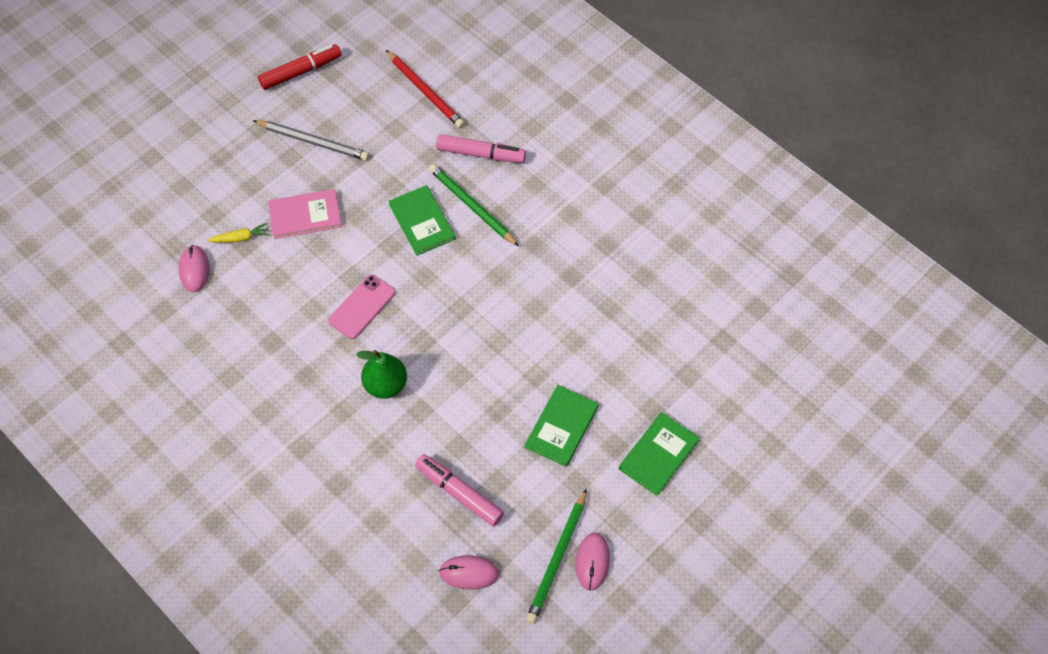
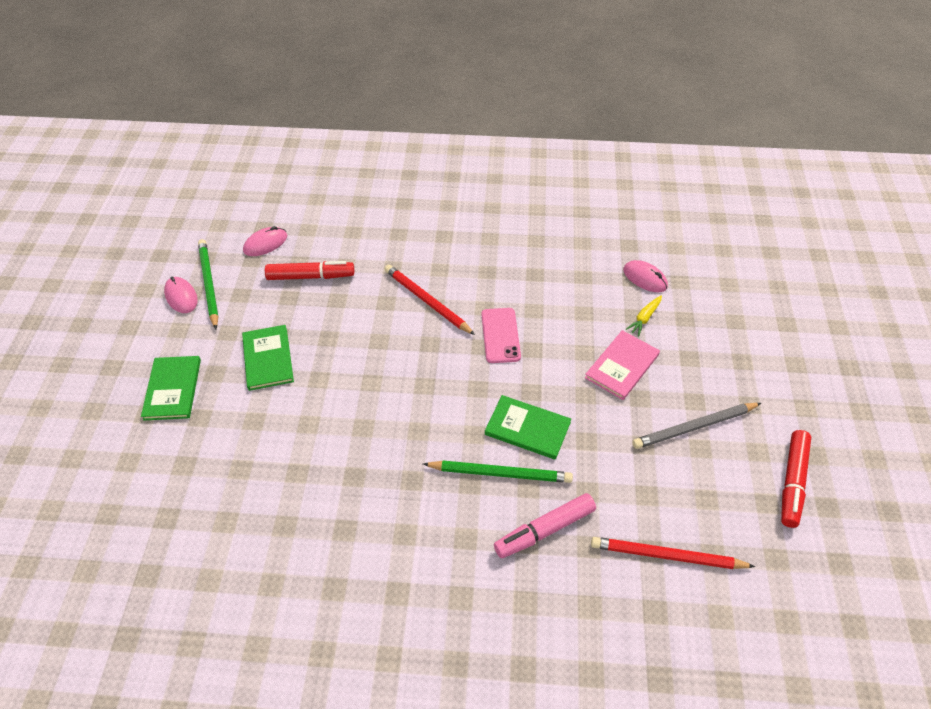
camera: 140 degrees right, 10 degrees down
green pear [356,350,407,399] -> red pencil [385,265,475,335]
pink marker [415,454,504,527] -> red marker [265,261,354,280]

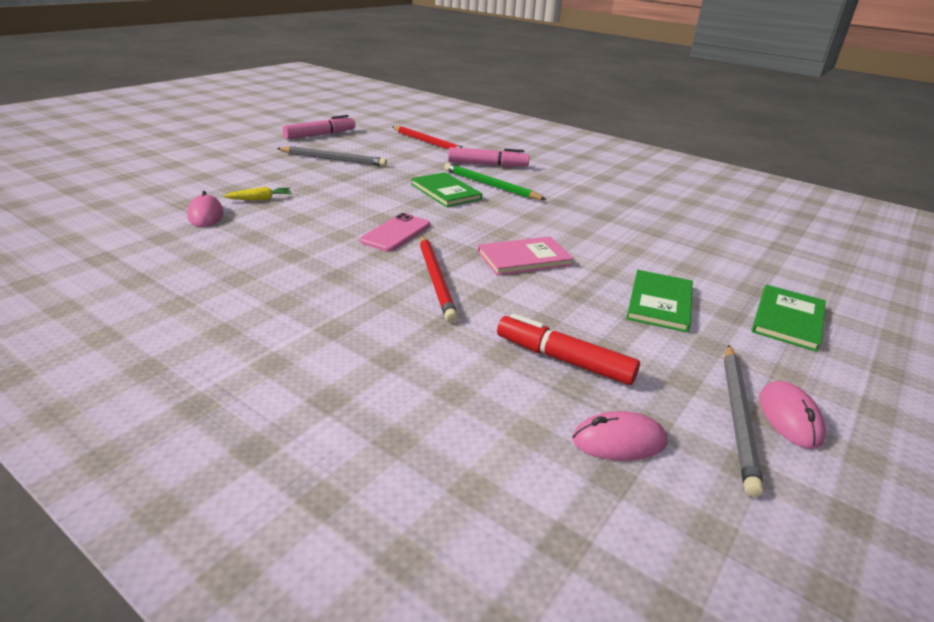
camera: 150 degrees left, 20 degrees down
green pencil [198,239,219,329] -> grey pencil [724,345,764,497]
pink book [585,330,660,400] -> pink book moved to [477,237,574,276]
red marker [781,430,811,528] -> pink marker [283,115,355,140]

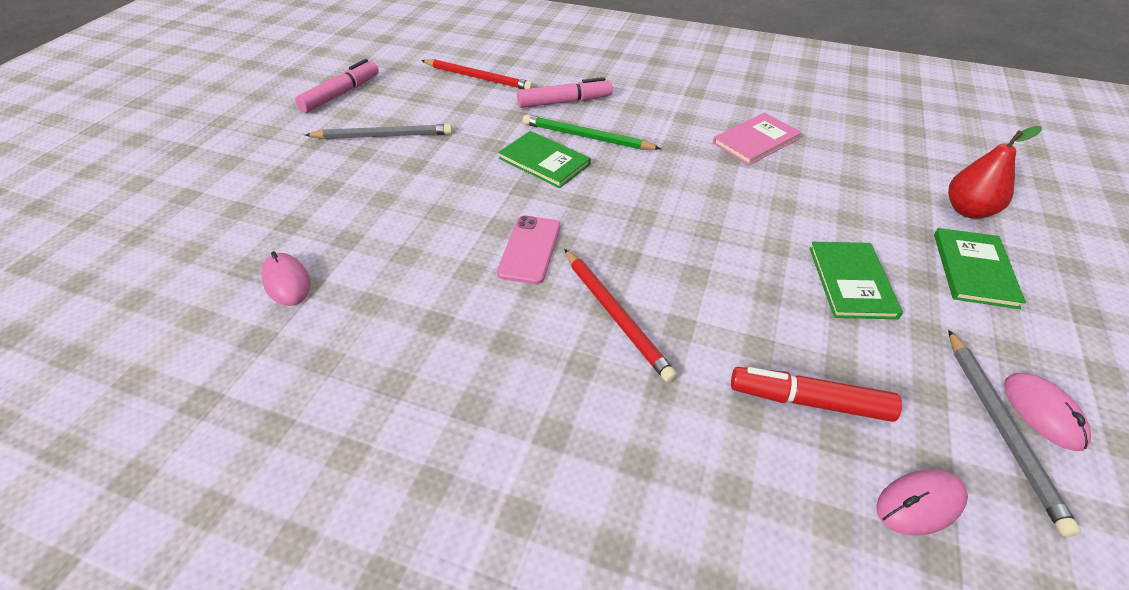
camera: 15 degrees left, 15 degrees up
yellow carrot [223,187,292,200] -> none
pink book [477,237,574,276] -> pink book moved to [713,112,802,165]
none -> red pear [948,126,1042,219]

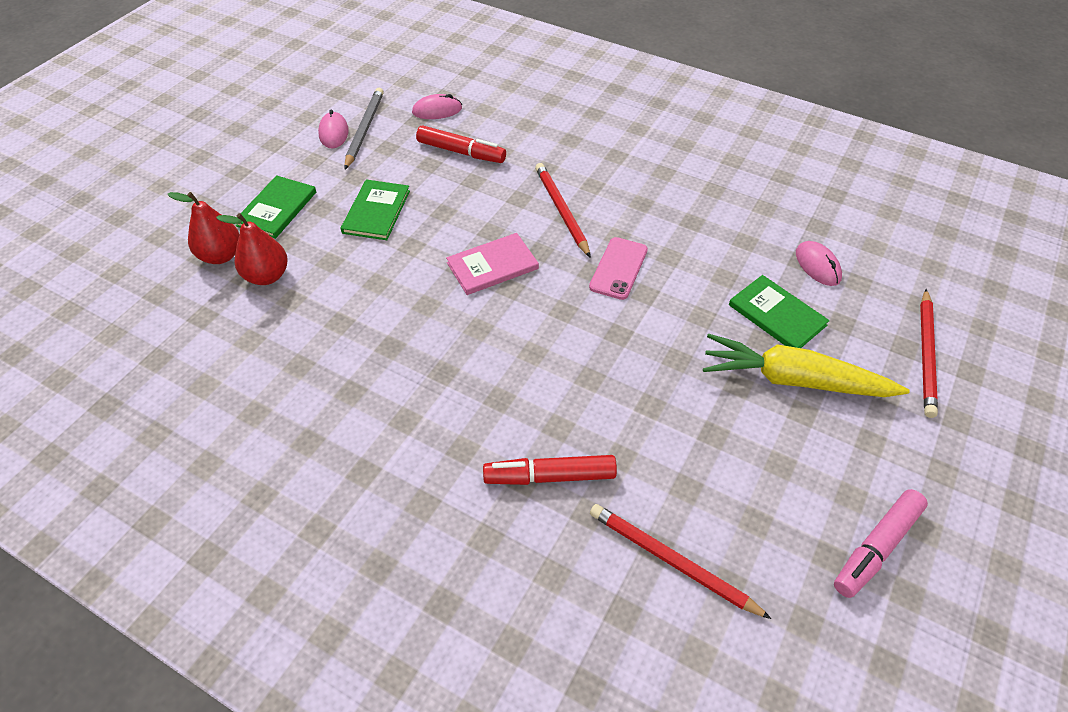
camera: 170 degrees left, 5 degrees up
grey pencil [305,124,452,139] -> none
green book [498,131,591,188] -> green book moved to [729,275,830,348]
pink marker [517,77,613,108] -> red marker [483,455,617,485]
green pencil [523,115,661,150] -> none
pink book [713,112,802,165] -> pink book moved to [446,233,539,295]
none -> red pear [216,213,288,285]
none -> yellow carrot [703,334,910,397]
none -> red pencil [920,289,938,418]

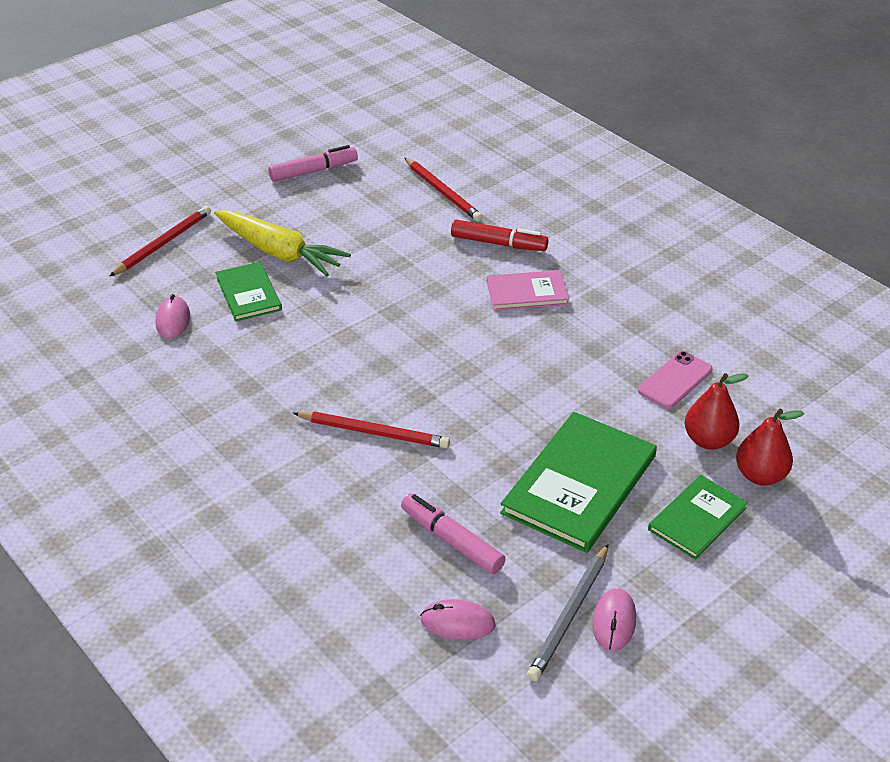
camera: 160 degrees left, 10 degrees down
green book [340,180,410,240] -> green book [500,412,657,553], size x1.72
red marker [416,126,506,163] -> pink marker [401,493,506,574]
pink book [446,233,539,295] -> pink book moved to [487,270,569,311]
red pencil [535,163,591,258] -> red pencil turned 75 degrees counterclockwise [293,411,450,448]
pink phone [589,237,648,300] -> pink phone moved to [638,351,712,409]

